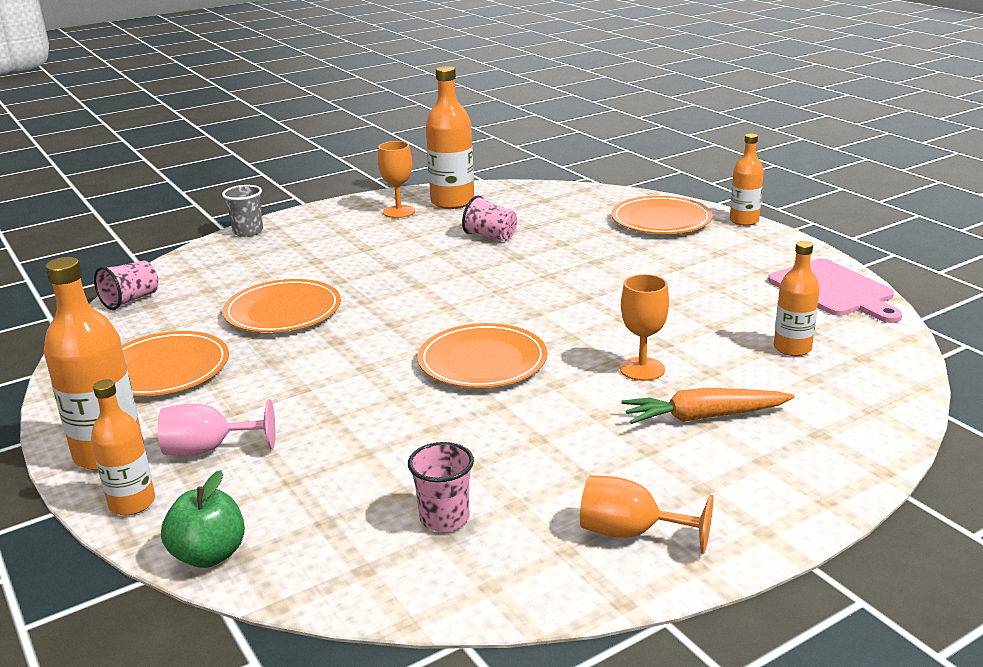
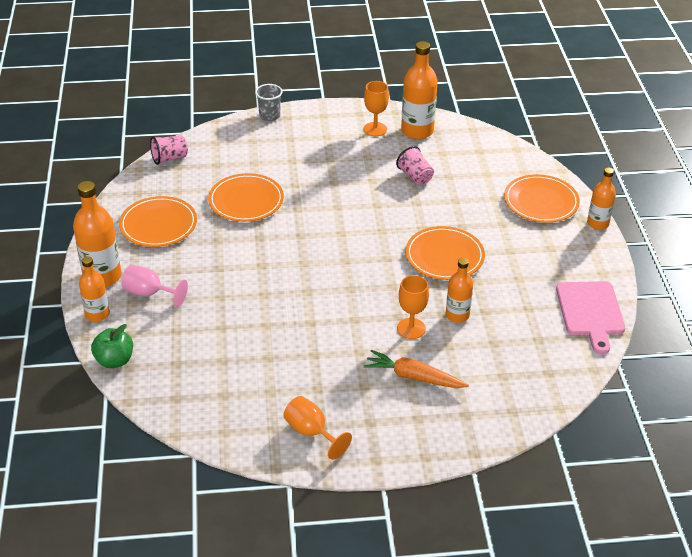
camera: 25 degrees right, 15 degrees up
pink cup [408,442,474,532] -> none
orange plate [418,323,547,388] -> orange plate moved to [405,226,485,280]
orange bottle [774,241,820,356] -> orange bottle moved to [446,258,473,323]

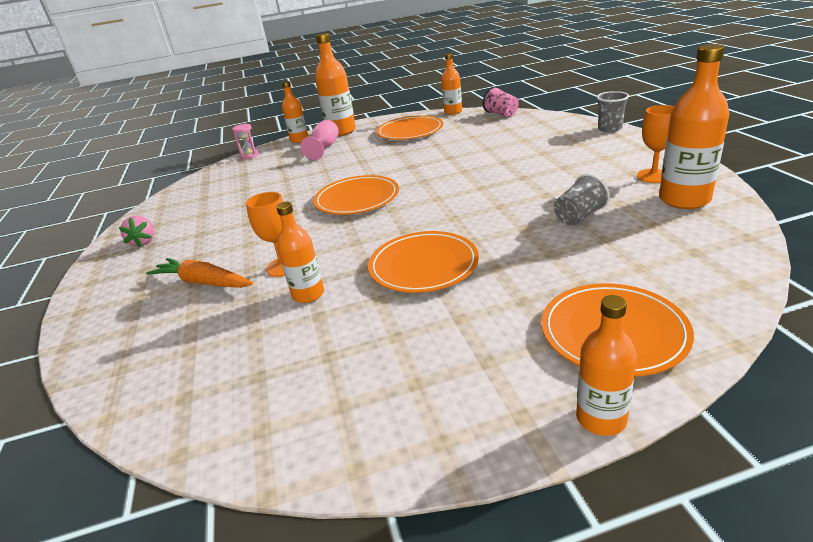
camera: 85 degrees right, 10 degrees down
green apple [91,324,133,368] -> pink hourglass [232,124,259,159]
orange plate [208,173,284,222] -> orange plate moved to [313,175,399,215]
orange goblet [283,396,352,460] -> pink strawberry [119,216,155,248]
orange carrot [364,350,469,388] -> orange carrot turned 75 degrees counterclockwise [146,258,253,288]
pink cup [396,146,434,185] -> grey cup [554,174,610,226]
pink cutting board [556,281,625,354] -> none
none -> orange bottle [441,53,462,115]

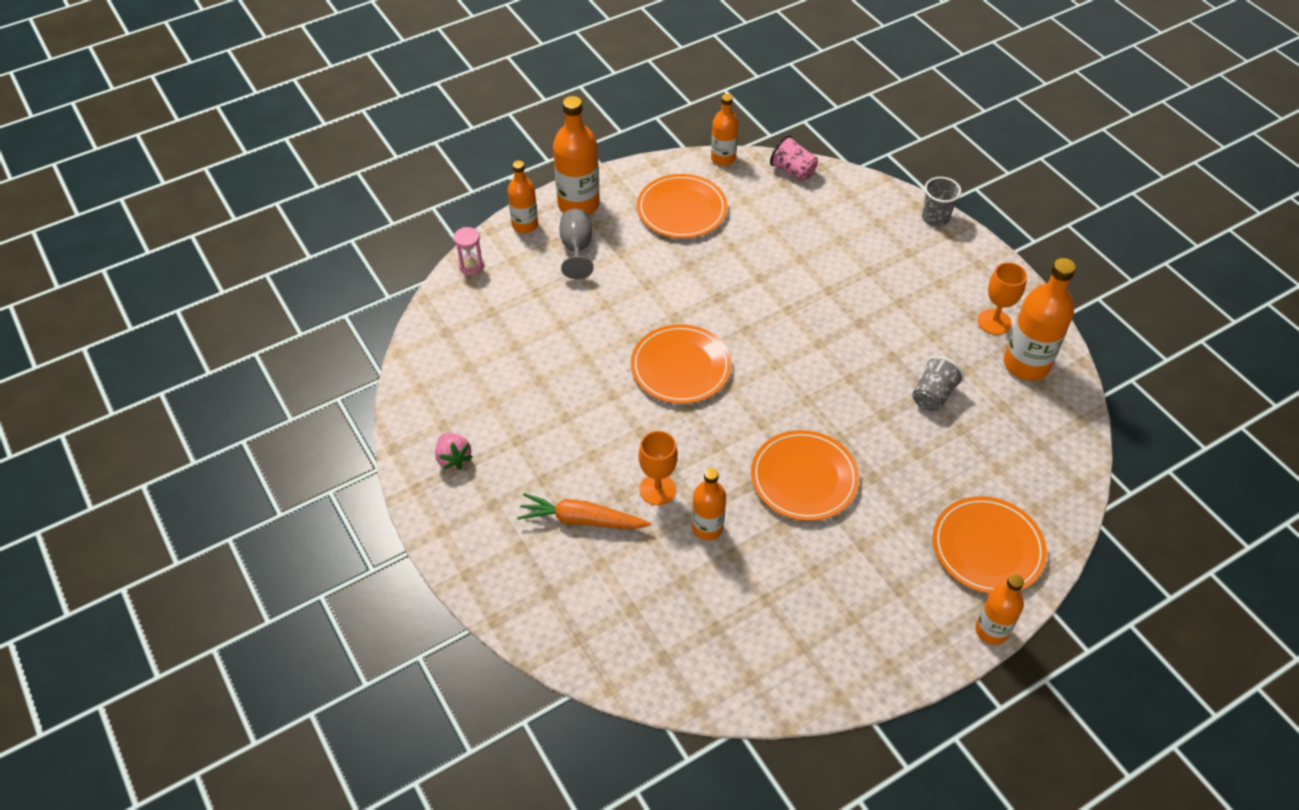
camera: 20 degrees left, 20 degrees up
pink goblet [300,120,339,160] -> grey goblet [560,209,594,279]

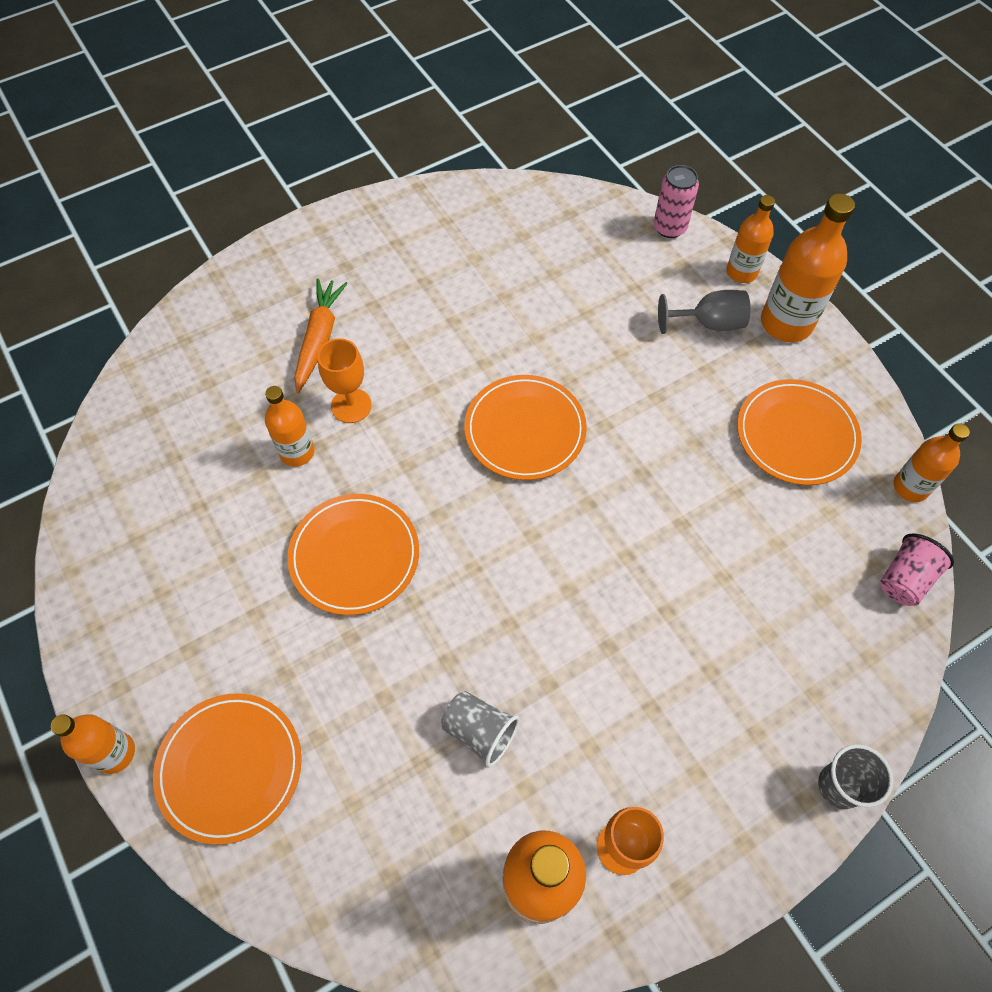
camera: 90 degrees right, 10 degrees up
pink strawberry [435,433,472,470] -> none
pink hourglass [453,227,484,275] -> pink can [654,165,699,238]

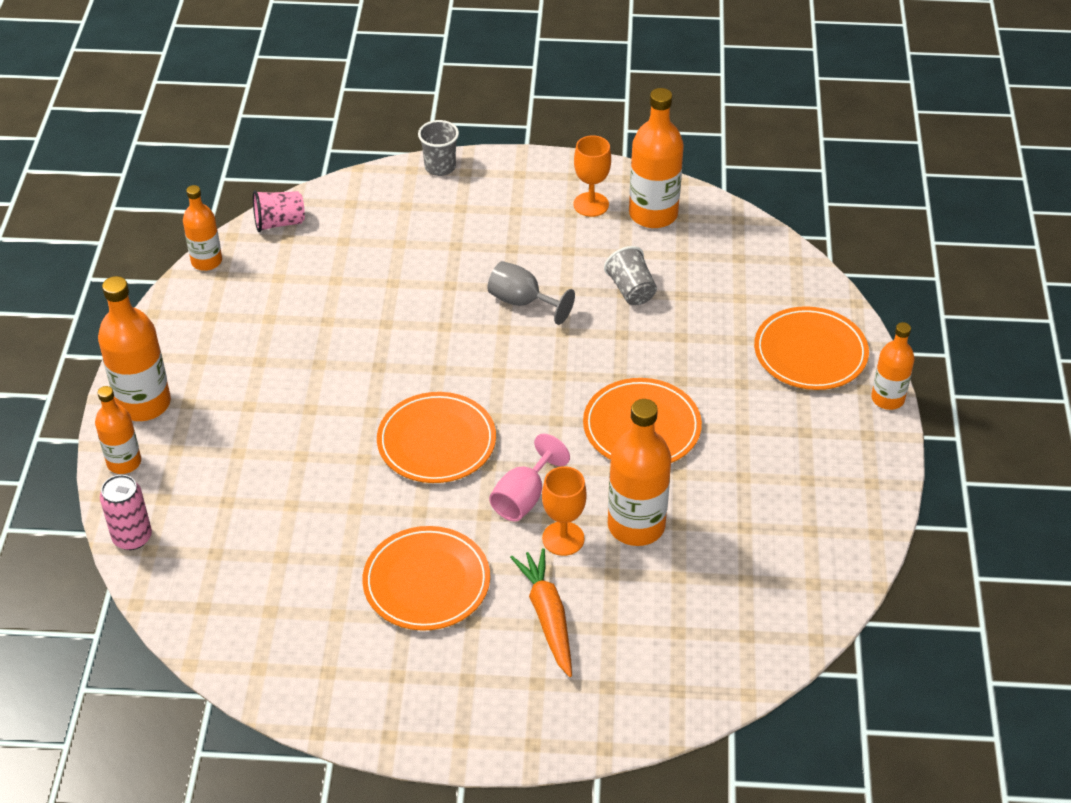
camera: 145 degrees left, 15 degrees down
orange bottle [265,386,315,467] -> orange bottle [608,399,671,546], size x1.62
orange carrot [294,279,348,393] -> orange carrot turned 120 degrees clockwise [510,548,572,677]
grey goblet [658,290,750,334] -> grey goblet moved to [488,261,575,325]
orange plate [737,379,862,485] -> orange plate moved to [362,526,490,631]
none -> pink goblet [489,434,570,522]

